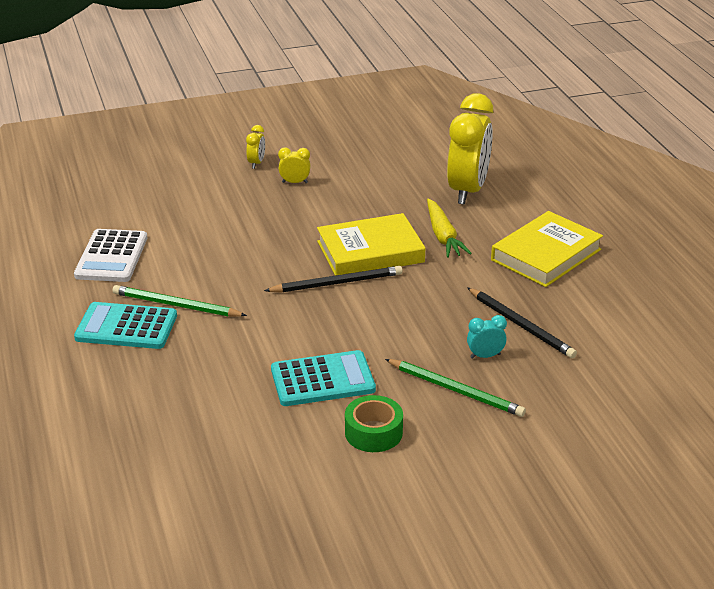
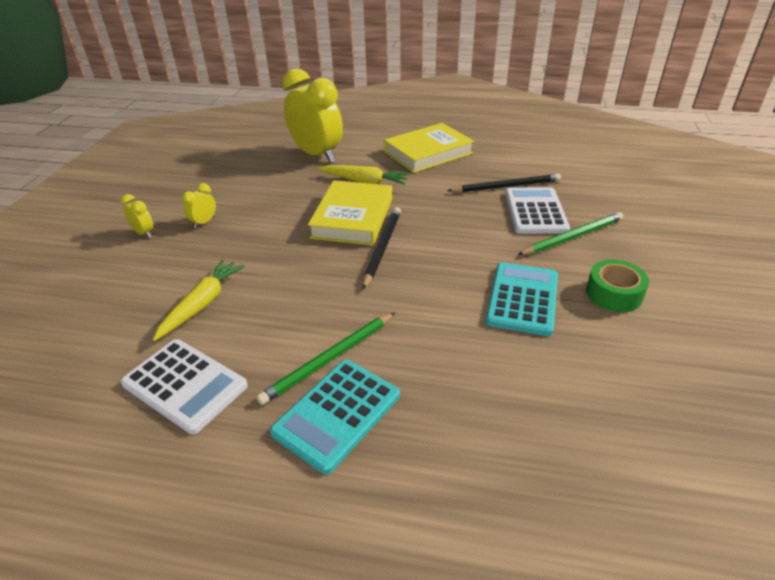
camera: 60 degrees left, 5 degrees up
turquoise clock [467,315,507,359] -> white calculator [505,187,570,234]
yellow book [491,211,603,287] -> yellow book turned 75 degrees clockwise [384,123,474,173]
none -> yellow carrot [153,259,245,341]

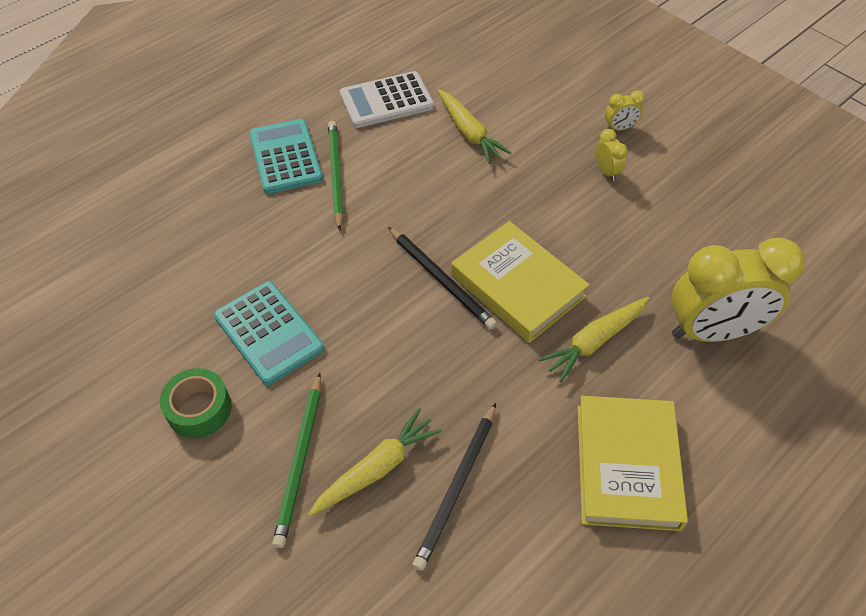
camera: 125 degrees right, 15 degrees up
white calculator [505,187,570,234] -> yellow carrot [308,408,442,516]

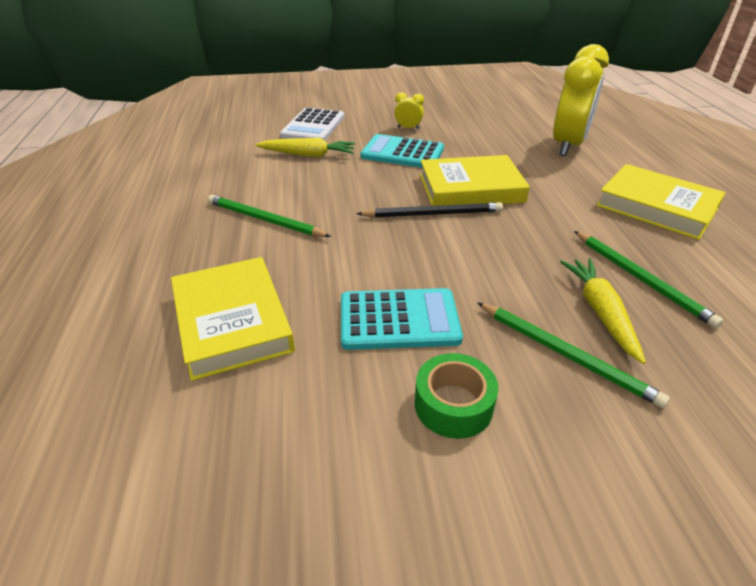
camera: 55 degrees left, 15 degrees down
turquoise calculator [249,119,323,194] -> turquoise calculator moved to [360,134,444,168]
white calculator [340,71,434,128] -> white calculator moved to [280,107,344,140]
black pencil [412,403,496,571] -> green pencil [574,231,723,328]
yellow carrot [538,297,649,382] -> none
yellow clock [605,90,645,130] -> none
none -> yellow book [171,257,295,381]

